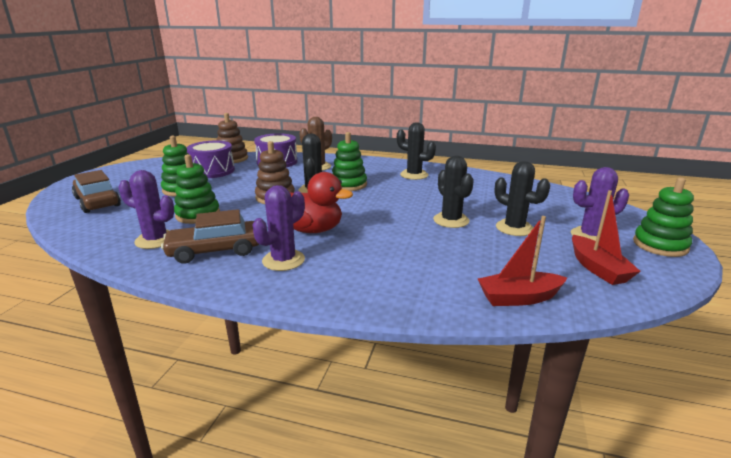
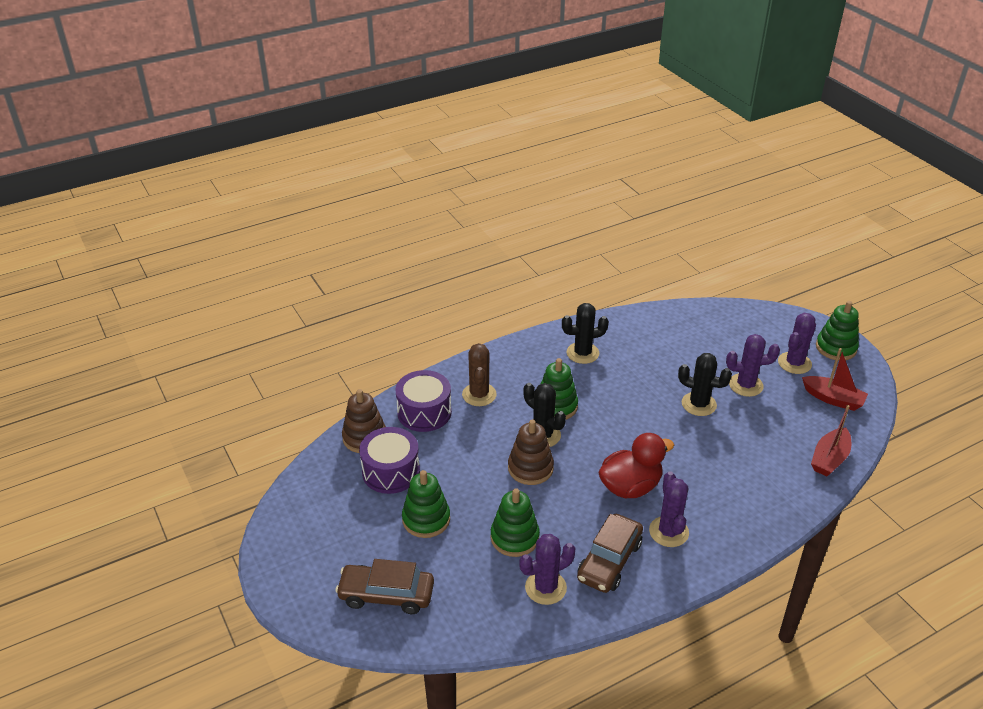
camera: 45 degrees left, 15 degrees up
black cactus [494,161,550,236] -> purple cactus [726,334,780,397]

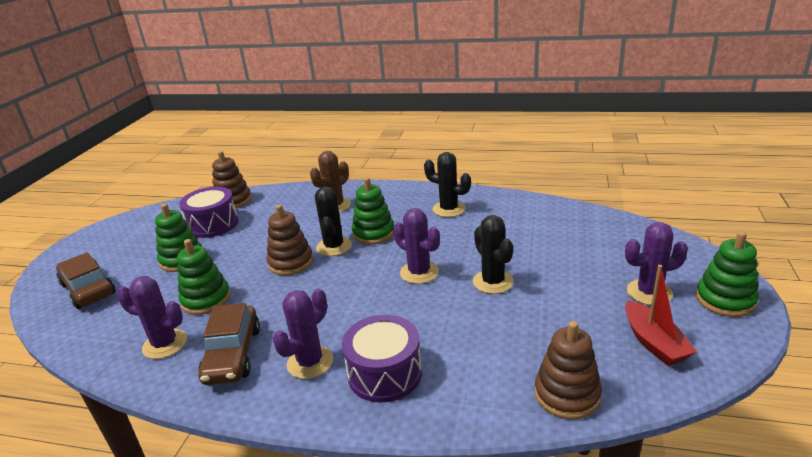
camera: 45 degrees right, 10 degrees down
purple drum [395,370,452,432] -> purple drum moved to [342,315,422,402]
brown car [577,514,643,593] -> brown car turned 75 degrees counterclockwise [198,303,260,385]
red duck [598,433,674,498] -> none
purple cactus [726,334,780,397] -> purple cactus moved to [393,208,440,284]
red boat [811,405,851,476] -> brown stacking toy [535,321,602,419]

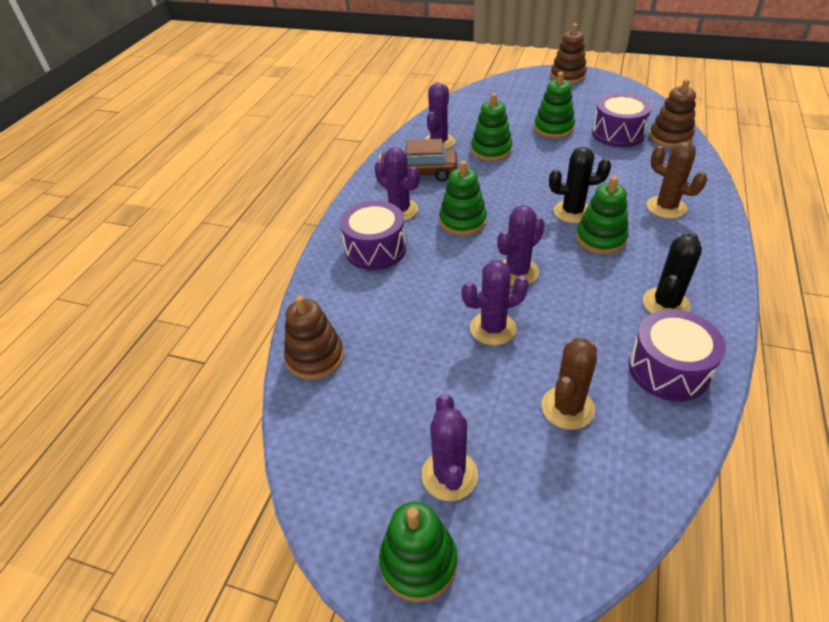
camera: 95 degrees right, 15 degrees up
brown car [56,252,116,309] -> none
brown stacking toy [267,205,313,276] -> brown stacking toy moved to [550,23,587,84]
black cactus [473,215,514,294] -> purple cactus [462,260,529,345]
red boat [625,265,697,366] -> none
none -> green stacking toy [439,161,487,236]
none -> brown cactus [541,338,597,430]
none -> purple drum [629,309,726,401]

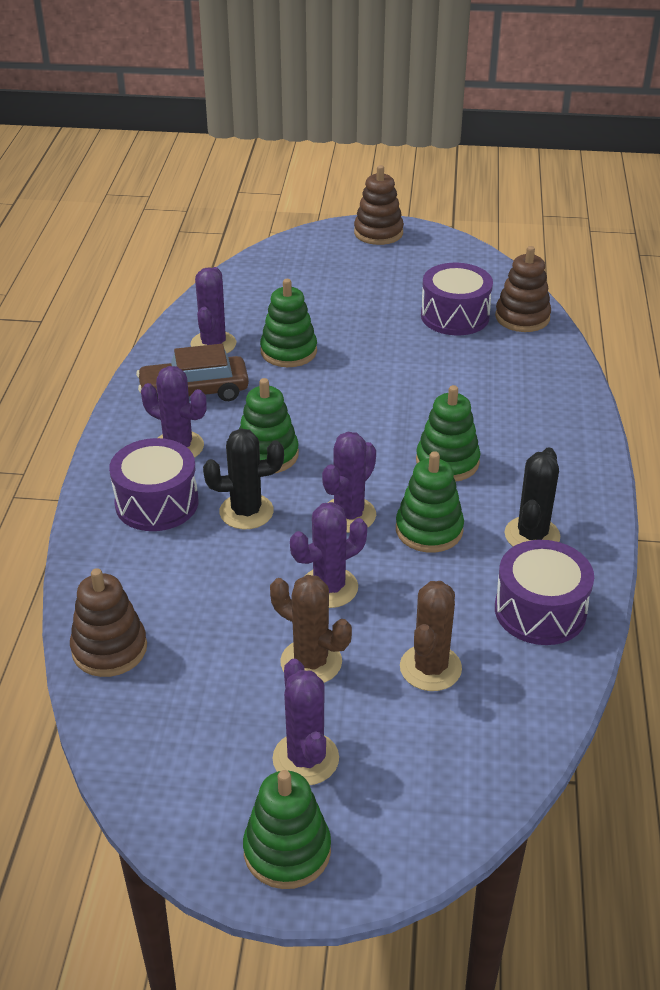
camera: 15 degrees left, 5 degrees down
green stacking toy [534,72,575,138] -> green stacking toy moved to [396,451,464,553]
black cactus [549,147,611,223] -> black cactus moved to [203,428,284,529]
brown cactus [647,141,707,219] -> brown cactus moved to [270,575,352,683]

